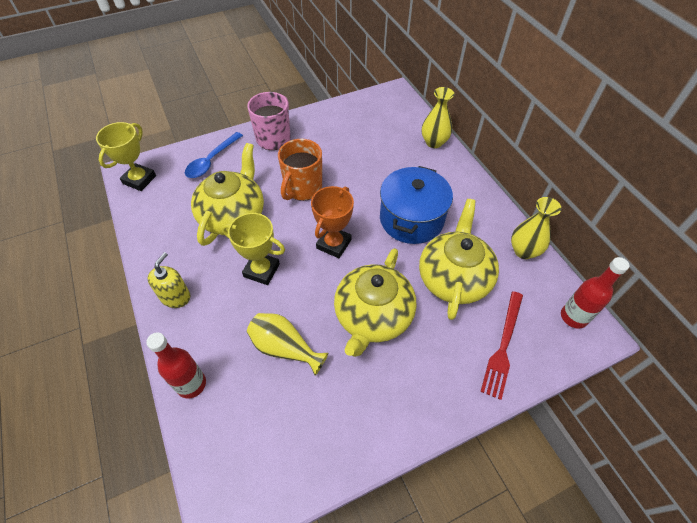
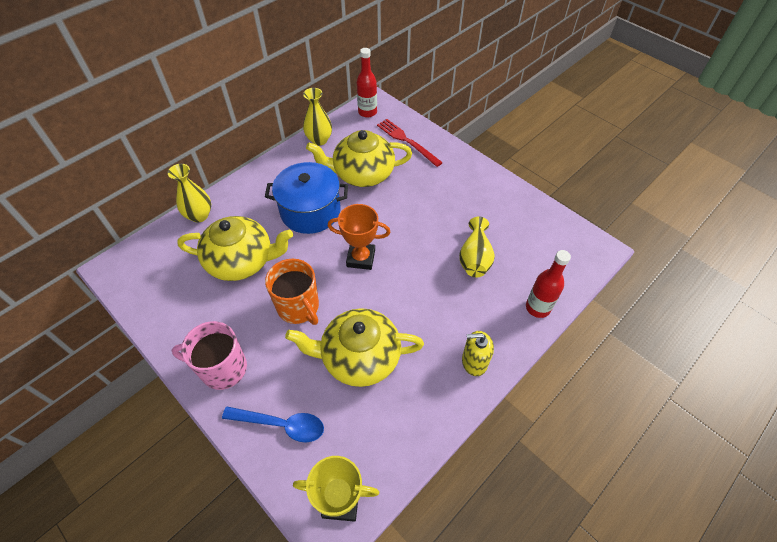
camera: 110 degrees left, 0 degrees up
yellow trophy [222,213,285,285] -> none
orange mug [278,139,322,201] -> orange mug turned 45 degrees clockwise [265,259,319,325]
yellow teapot [334,248,416,357] -> yellow teapot moved to [177,216,293,281]
red fork [480,291,523,400] -> red fork turned 135 degrees counterclockwise [377,119,443,167]

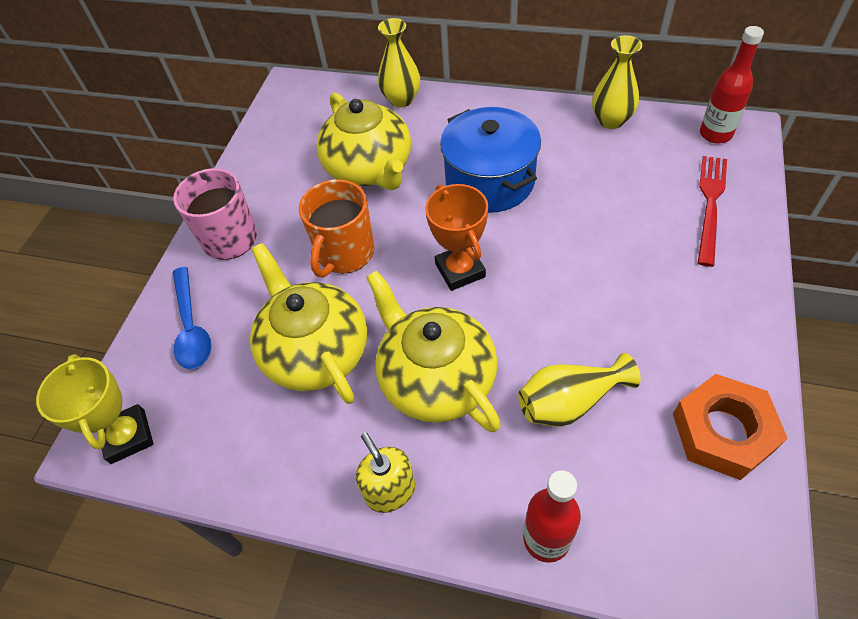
camera: 65 degrees right, 0 degrees up
yellow teapot [306,130,412,187] -> yellow teapot moved to [366,270,501,432]
none -> orange nut [673,374,788,480]

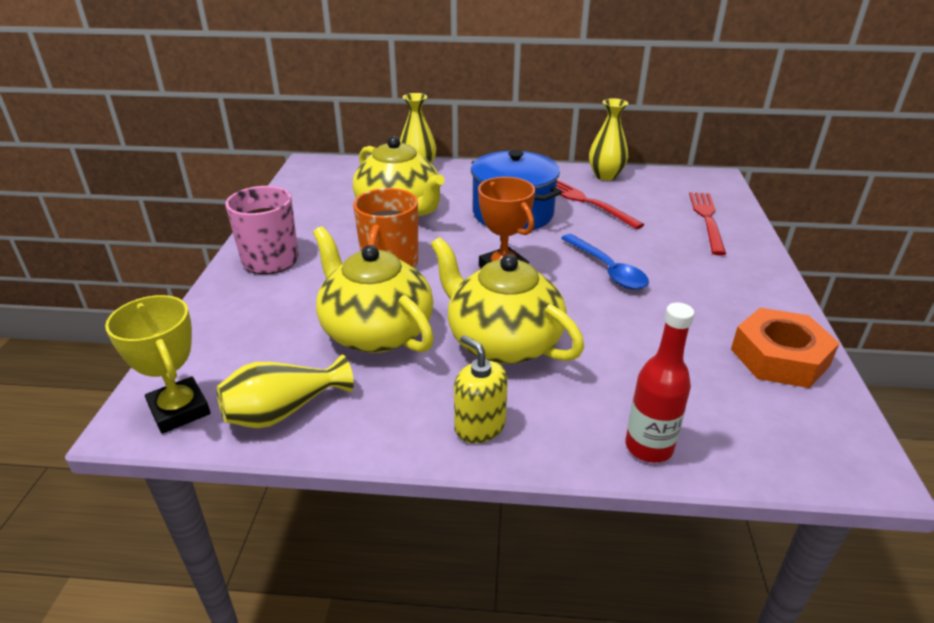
camera: 15 degrees left, 20 degrees down
blue spoon [173,267,211,369] -> blue spoon moved to [561,234,649,290]
yellow vase [518,353,641,427] -> yellow vase moved to [217,355,354,428]
red bottle [700,26,764,144] -> none
none -> red fork [556,180,644,229]

